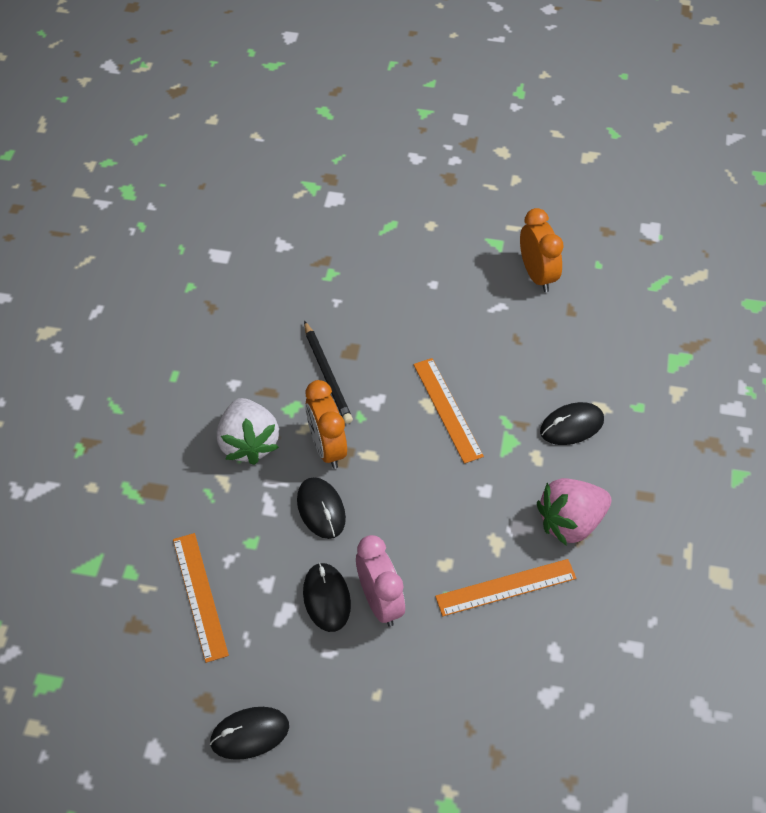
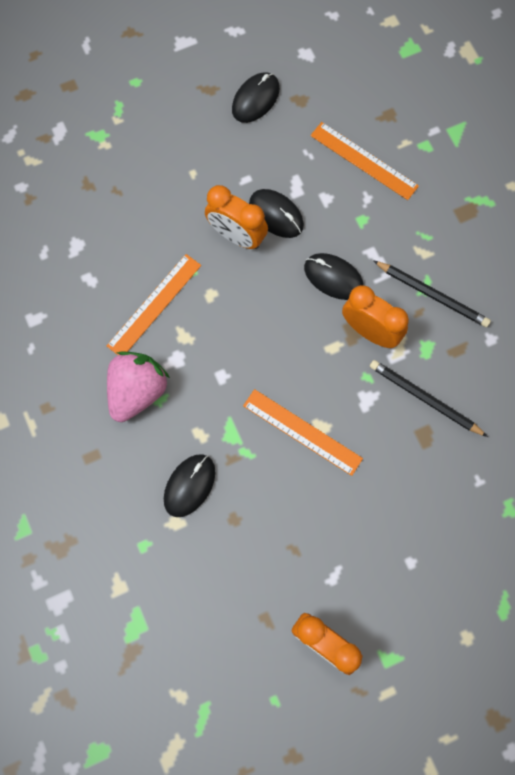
camera: 145 degrees right, 20 degrees up
white strawberry [217,398,279,465] -> black pencil [373,260,491,327]
pink clock [356,535,405,627] -> orange clock [205,185,268,249]

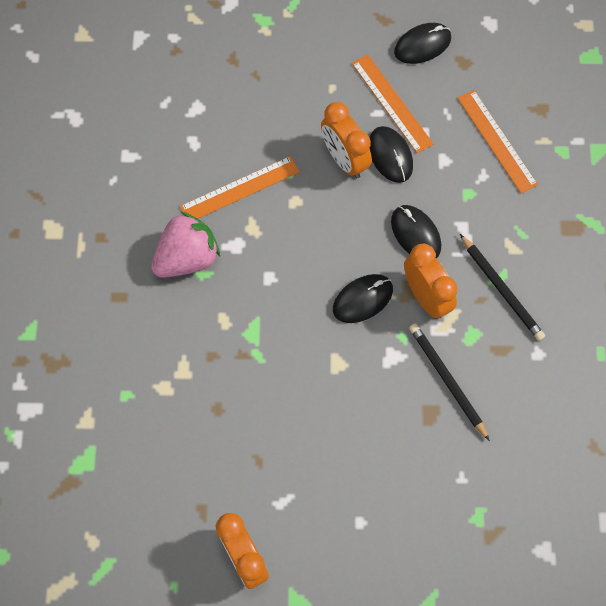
camera: 25 degrees right, 5 degrees down
black mouse [164,454,215,517] -> black mouse moved to [333,274,393,323]
orange ruler [243,389,363,476] -> orange ruler moved to [352,54,433,153]

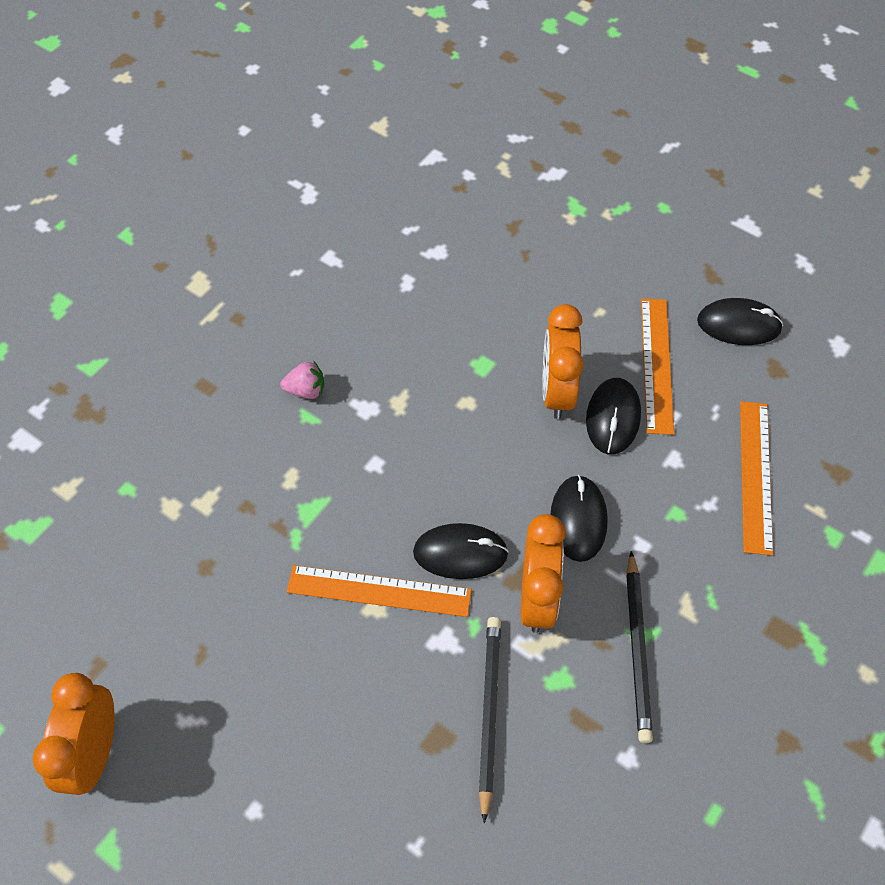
camera: 35 degrees right, 10 degrees down
pink strawberry [151,212,220,278] -> pink strawberry [280,360,324,399], size x0.49
orange ruler [180,156,299,219] -> orange ruler moved to [287,565,472,617]

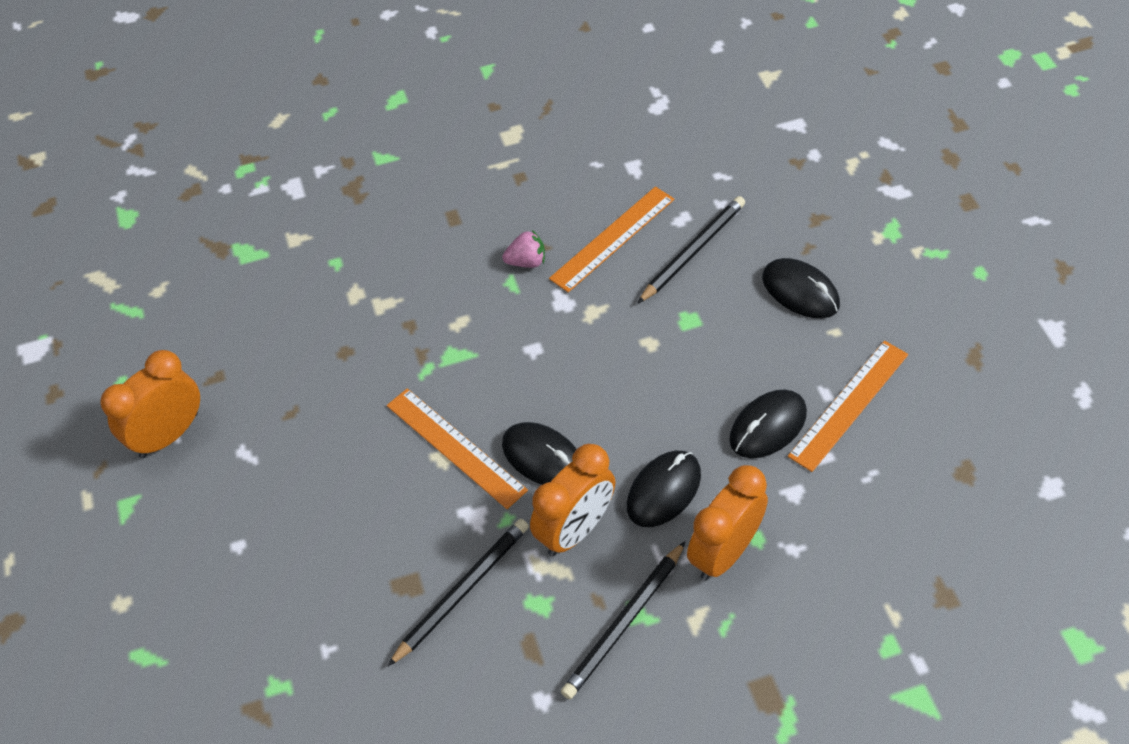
camera: 40 degrees right, 5 degrees down
pink strawberry [280,360,324,399] -> pink strawberry turned 45 degrees counterclockwise [502,230,545,268]
orange clock [543,304,584,419] -> orange clock moved to [687,465,768,581]
black mouse [697,298,783,345] -> black mouse moved to [762,258,840,318]
orange ruler [740,401,773,556] -> orange ruler moved to [549,187,674,292]
none -> black pencil [637,196,745,304]

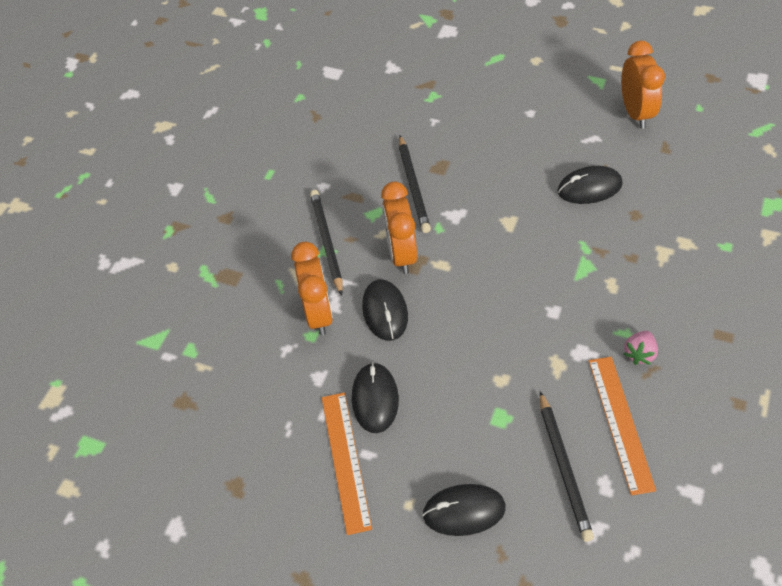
camera: 130 degrees right, 0 degrees up
orange ruler [387,388,528,509] -> none
black mouse [502,422,577,485] -> black mouse moved to [557,166,623,204]

